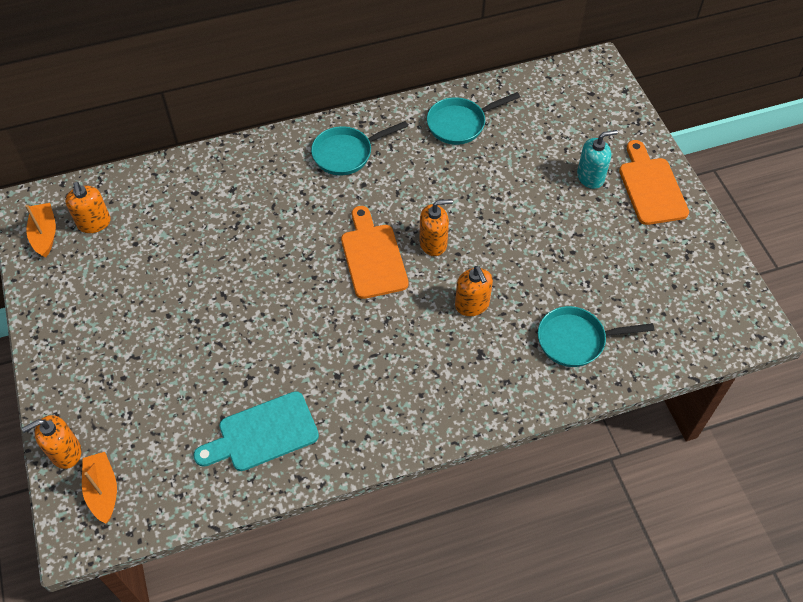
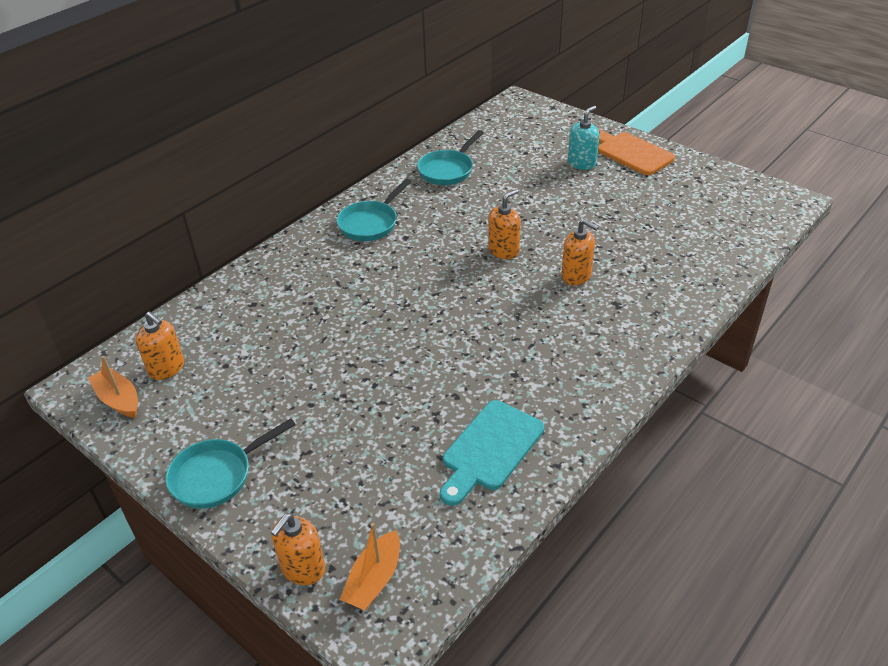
camera: 30 degrees left, 15 degrees down
orange boat [82,452,117,524] -> orange boat turned 105 degrees counterclockwise [340,523,400,610]
orange cutting board [341,206,409,299] -> none
turquoise pan [538,306,654,367] -> turquoise pan moved to [166,418,296,509]

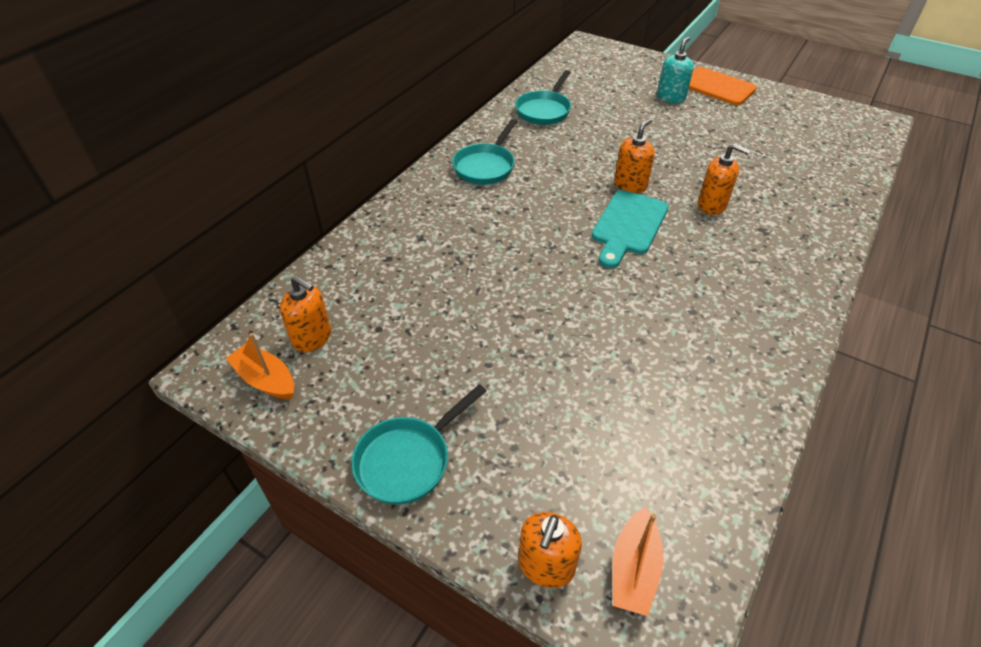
camera: 10 degrees left, 5 degrees up
turquoise cutting board [440,400,544,506] -> turquoise cutting board moved to [592,190,669,268]

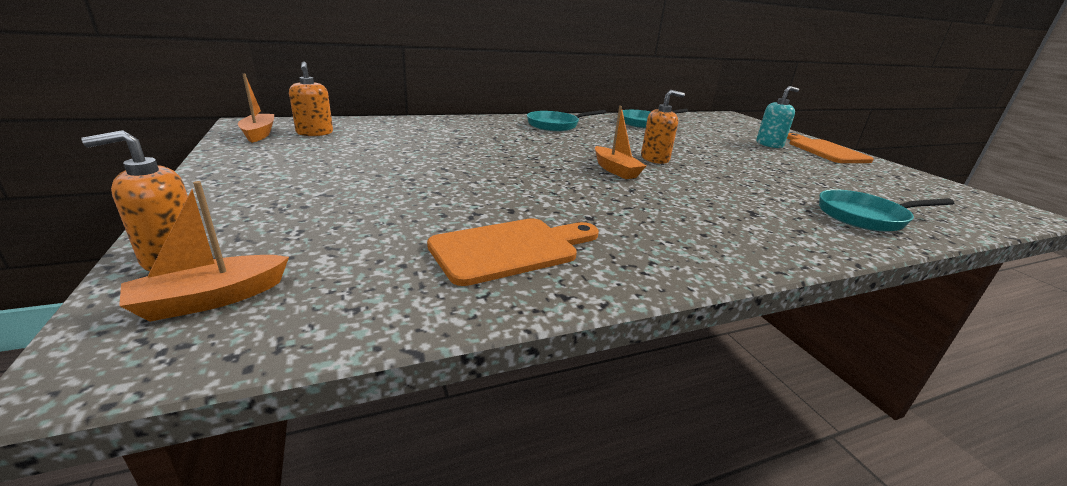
camera: 35 degrees right, 20 degrees down
turquoise pan [351,384,486,504] -> turquoise pan moved to [819,189,954,232]
turquoise cutting board [592,190,669,268] -> orange boat [595,106,646,179]
orange soap dispenser [698,143,750,215] -> none
none -> orange cutting board [427,218,599,286]

